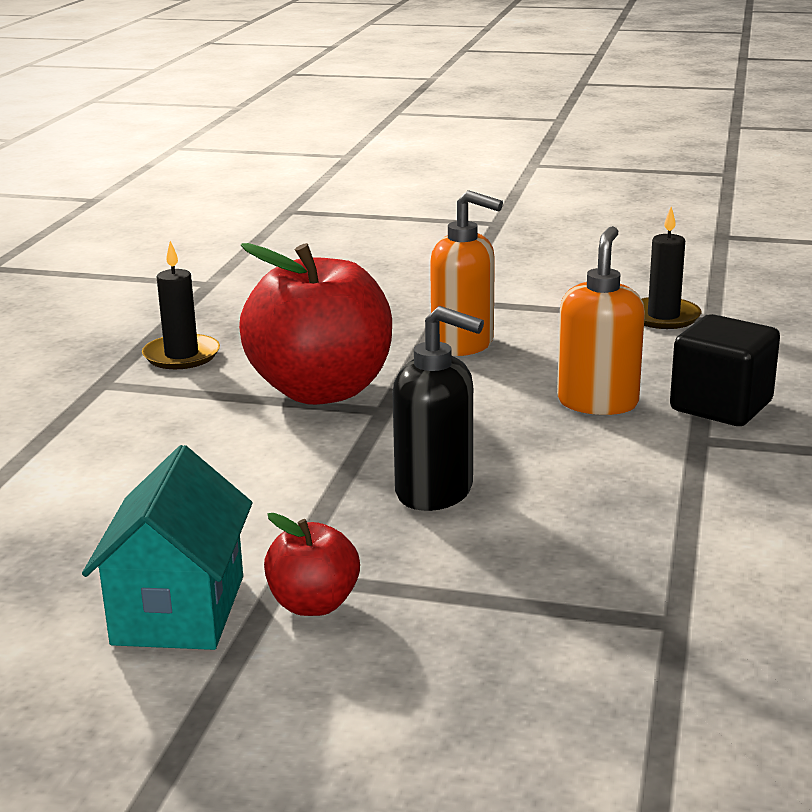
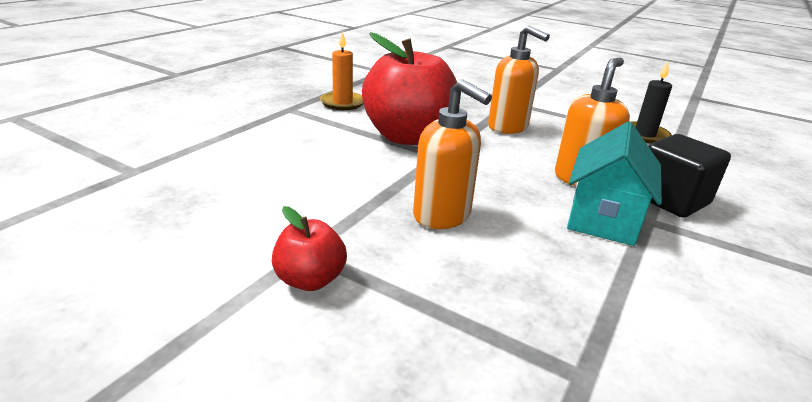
camera: 15 degrees right, 5 degrees up
turquoise house [82,445,253,650] -> turquoise house moved to [567,122,662,246]
black candle [142,241,220,369] -> orange candle [320,31,363,110]
black soap dispenser [393,306,484,511] -> orange soap dispenser [413,79,492,229]

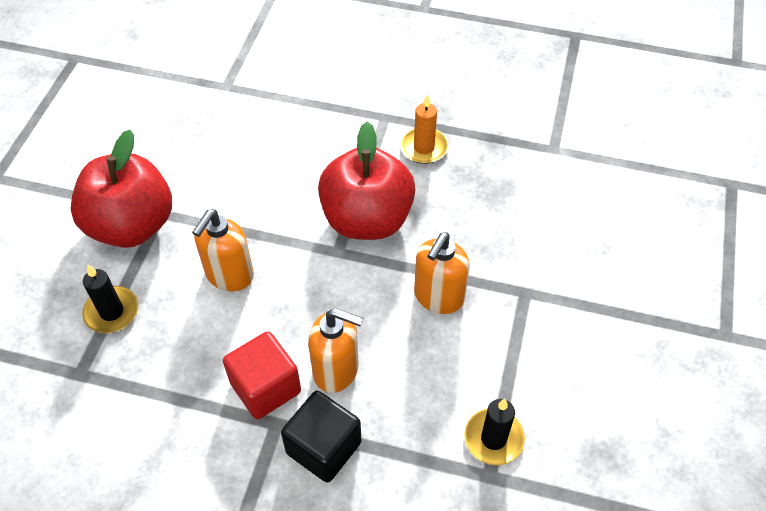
camera: 75 degrees right, 25 degrees up
red apple [272,206,347,291] -> red apple [71,129,172,248], size x2.14
turquoise house [567,122,662,246] -> red cube [223,331,301,419]
none -> black candle [82,265,138,333]

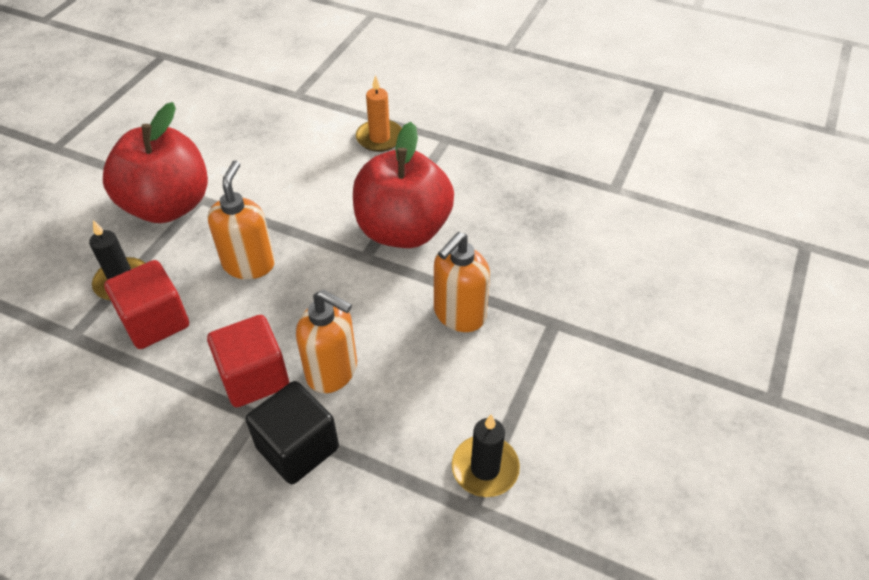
camera: 10 degrees right, 5 degrees down
orange soap dispenser [192,209,254,291] -> orange soap dispenser turned 150 degrees clockwise [207,160,275,279]
orange candle [400,94,448,164] -> orange candle moved to [356,75,402,152]
none -> red cube [104,260,189,349]

